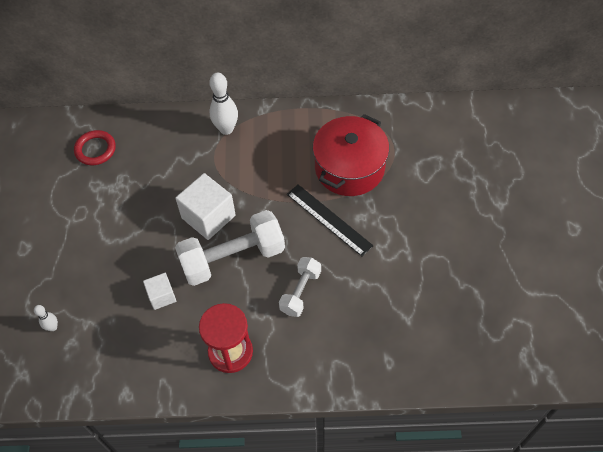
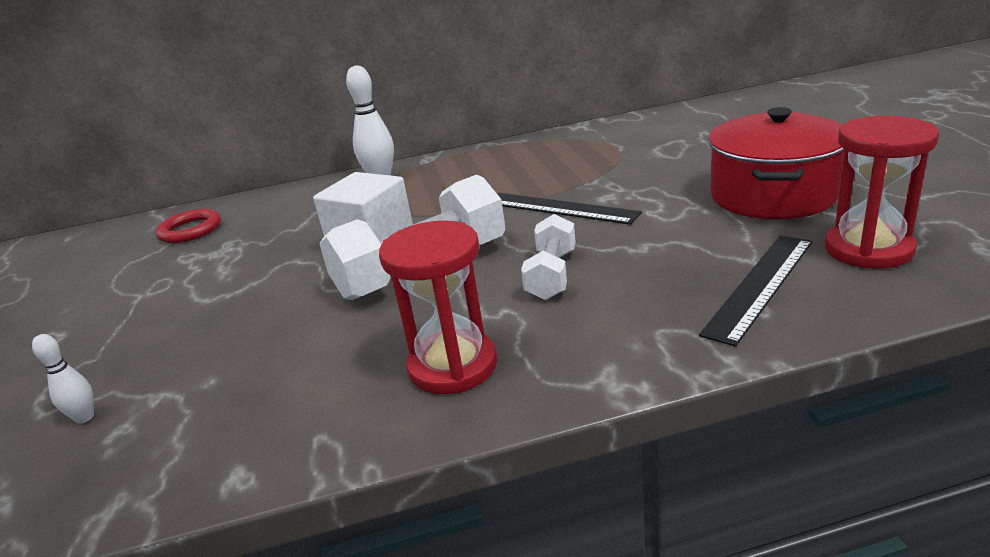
camera: 10 degrees left, 30 degrees down
white cube [143,273,176,310] -> none
red pot [313,114,389,196] -> red pot moved to [708,107,845,219]
none -> black ruler [699,235,812,347]
none -> red hourglass [825,116,939,269]

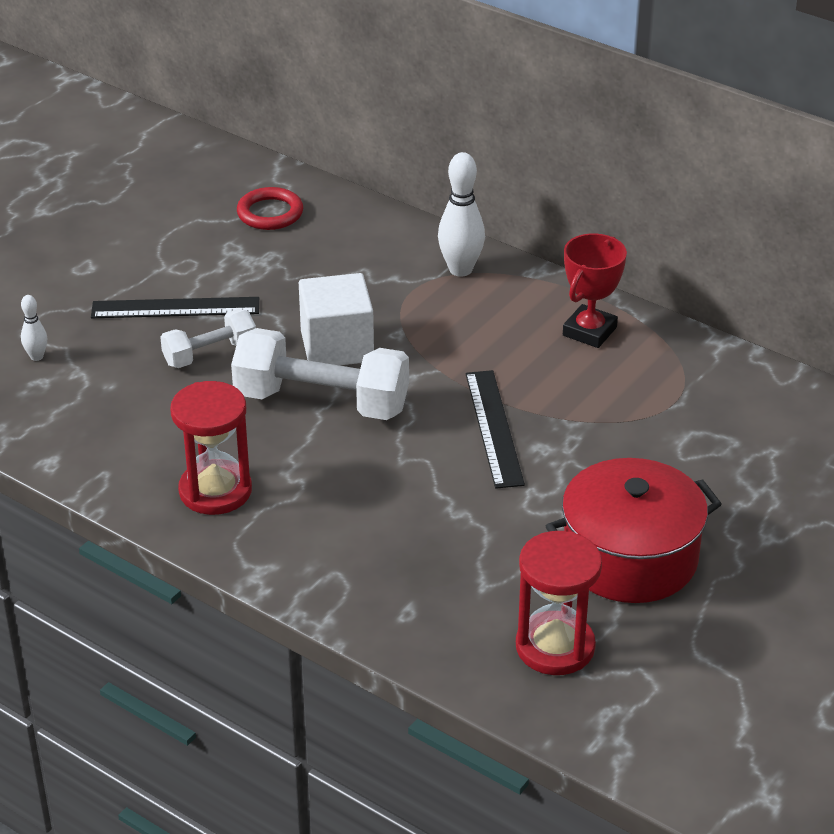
camera: 45 degrees right, 10 degrees up
white dumbbell [521,214,576,300] -> white dumbbell moved to [160,309,256,368]
black ruler [699,235,812,347] -> black ruler moved to [91,297,259,318]
none -> red trophy [563,233,627,348]

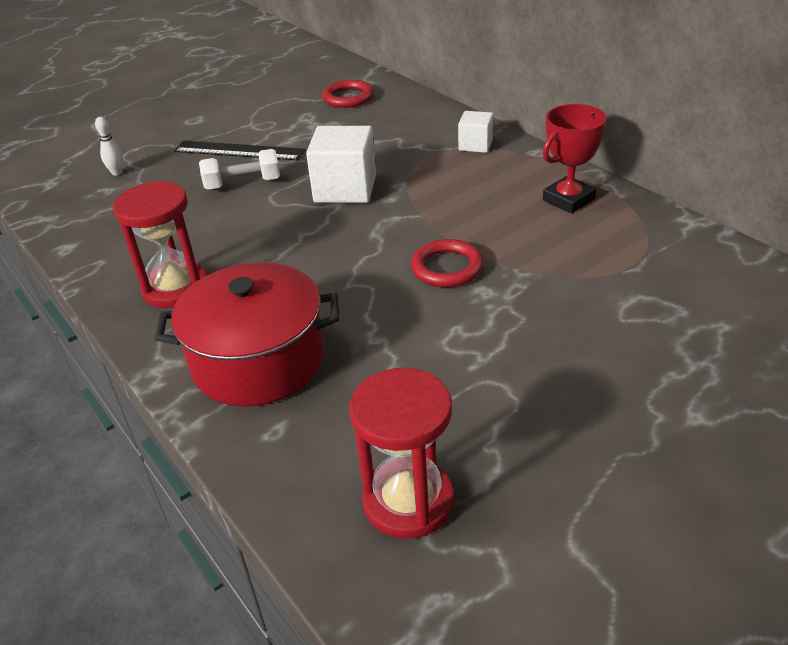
camera: 20 degrees right, 0 degrees up
white dumbbell [231,328,409,420] -> none
white bowling pin [438,152,485,277] -> white cube [458,111,493,153]
black ruler [466,370,525,489] -> red ring [411,239,484,287]
red pot [546,458,722,603] -> red pot moved to [155,262,339,407]

